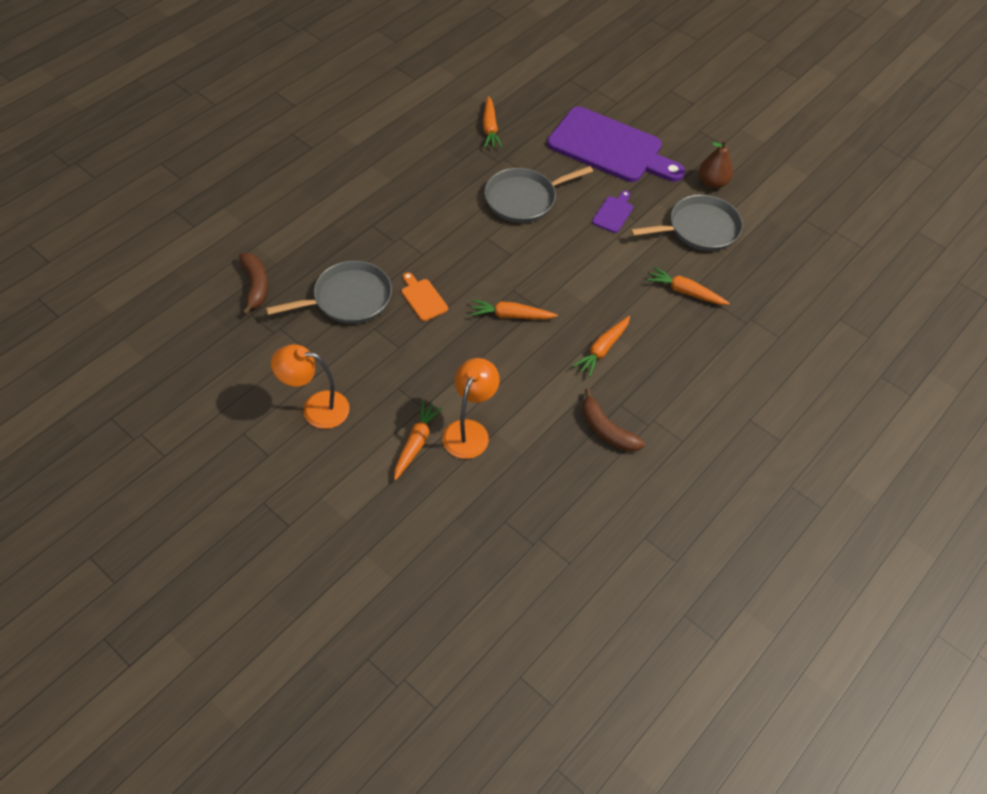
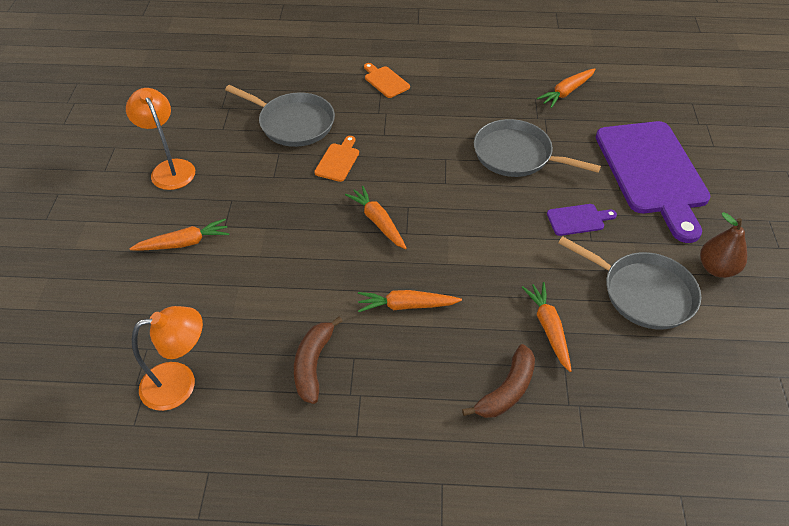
camera: 55 degrees right, 5 degrees down
brown banana [239,253,268,315] -> brown banana moved to [462,344,535,418]
orange lamp [442,358,500,459] -> orange lamp moved to [132,306,203,411]
none -> orange cutting board [364,63,410,98]

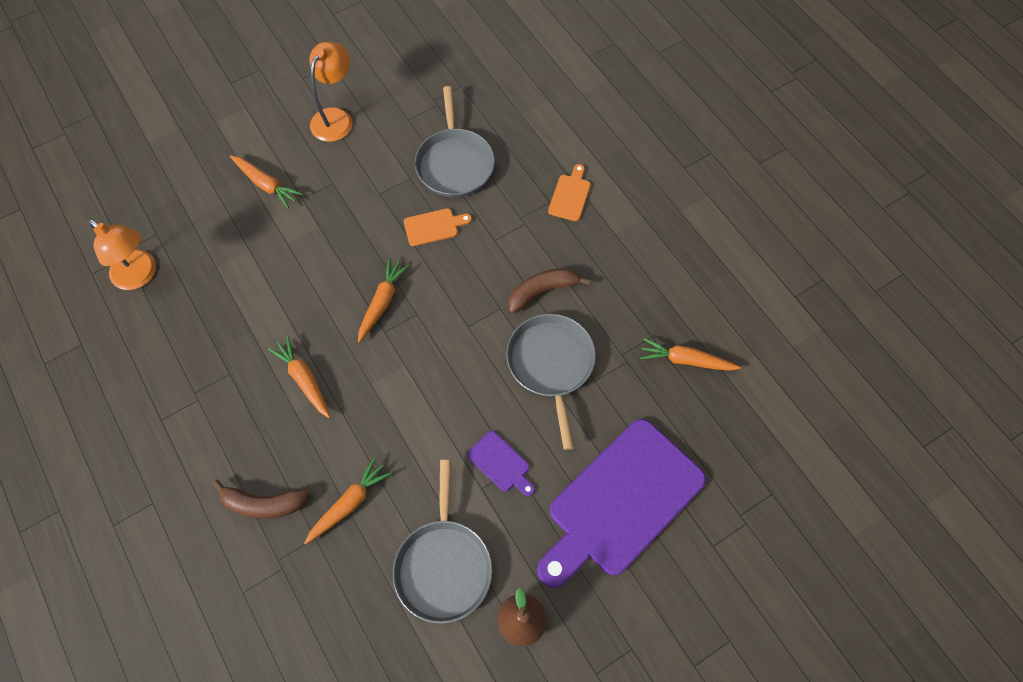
camera: 55 degrees right, 15 degrees up
brown banana [294,316,342,404] -> brown banana moved to [508,268,590,314]

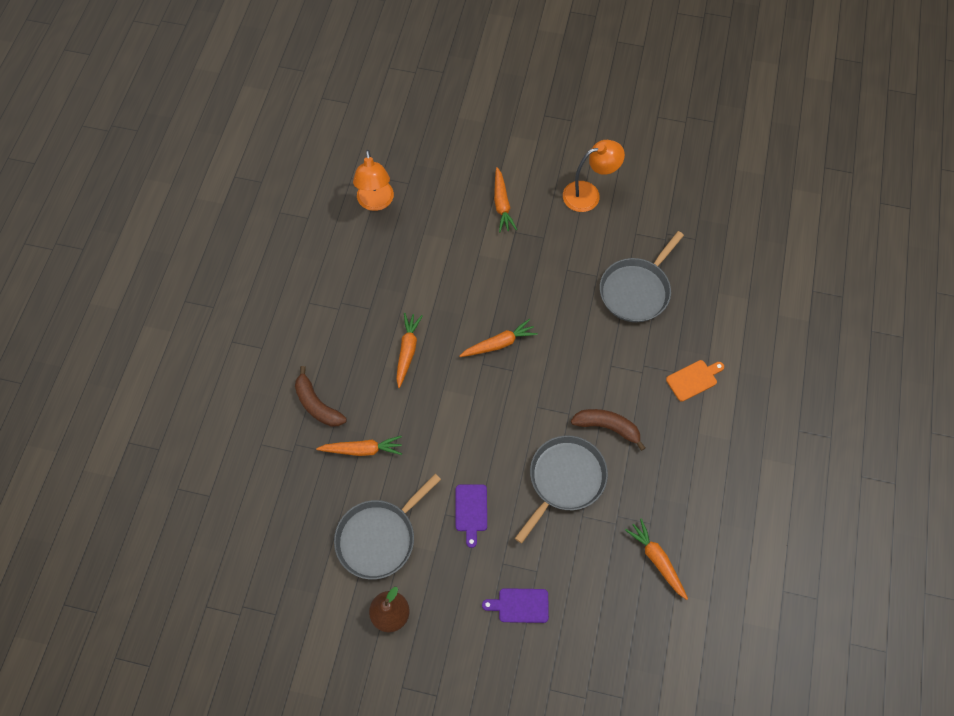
camera: 45 degrees right, 0 degrees up
orange cutting board [404,208,472,246] -> none
purple cutting board [537,419,706,588] -> purple cutting board [482,588,549,623], size x0.40

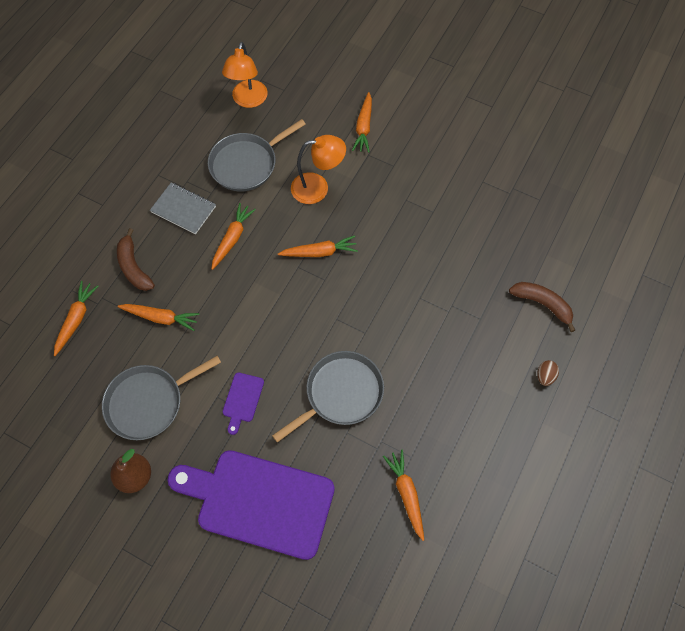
camera: 15 degrees right, 0 degrees up
purple cutting board [482,588,549,623] -> purple cutting board [168,450,335,560], size x2.49
orange lamp [563,140,625,212] -> orange lamp moved to [291,135,346,204]
brown banana [571,409,645,451] -> brown banana moved to [509,282,575,332]
grey pan [600,231,684,322] -> grey pan moved to [208,119,306,191]
orange cutting board [666,360,724,402] -> none
none -> orange carrot [54,281,98,356]
none -> grey notebook [150,182,216,235]
none -> brown egg [537,360,559,386]

